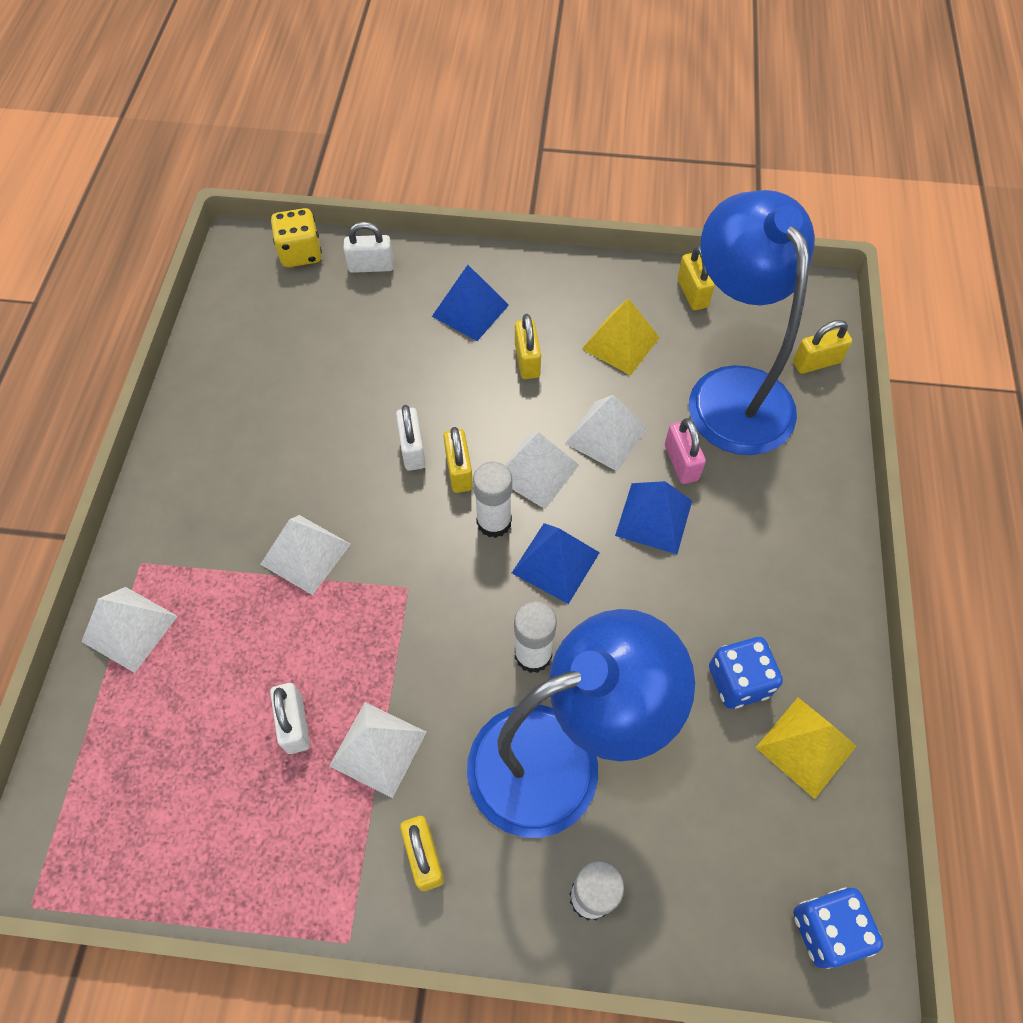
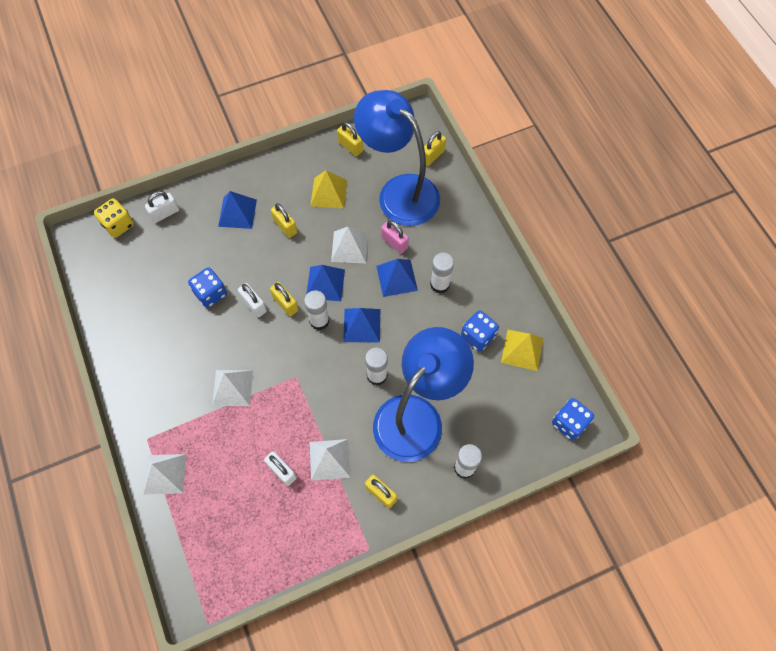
camera: 30 degrees left, 5 degrees up
white pyramid [505,432,579,509] -> blue pyramid [306,265,345,301]
none -> blue dice [188,267,227,308]
none -> white glue stick [430,253,454,293]

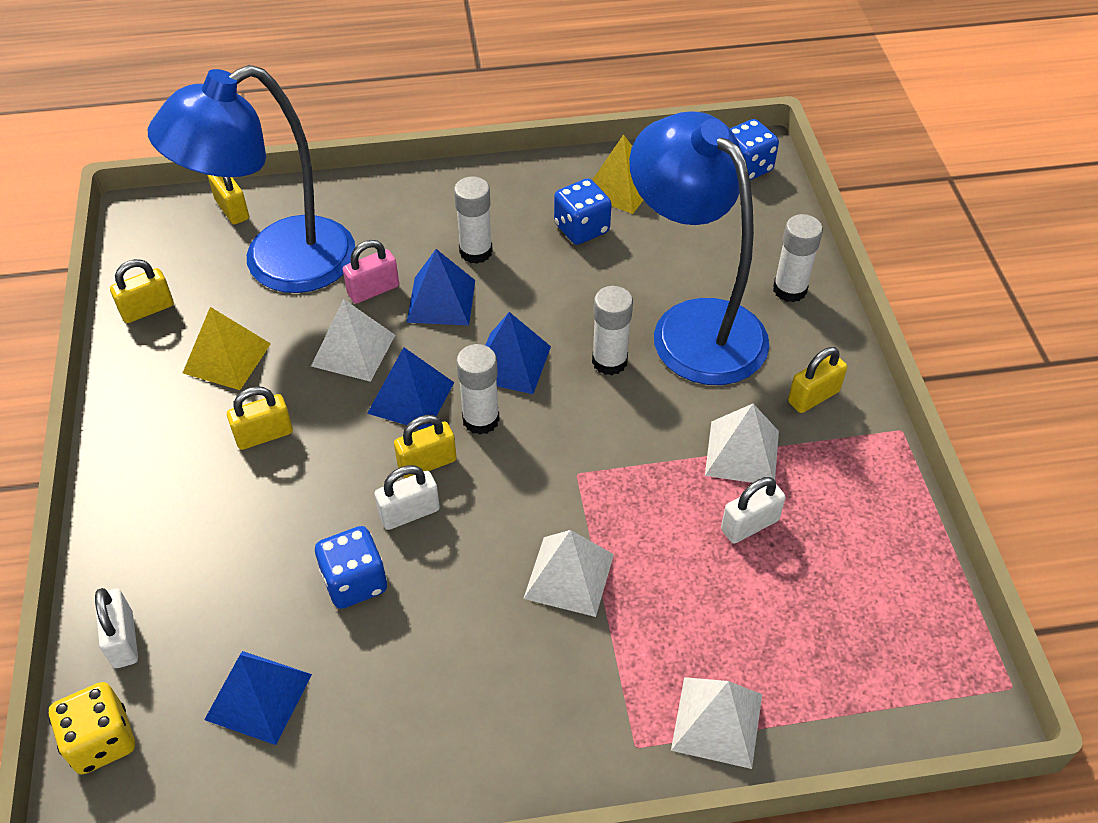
camera: 75 degrees left, 15 degrees down
blue pyramid [218,191,257,229] -> blue pyramid moved to [204,651,312,745]

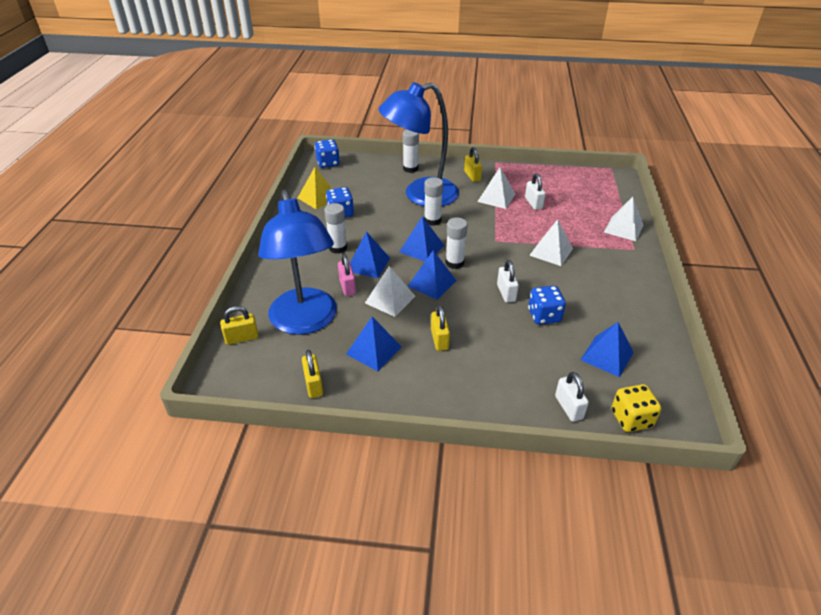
camera: 75 degrees left, 10 degrees down
white padlock [95,588,138,668] -> white padlock turned 75 degrees clockwise [555,372,589,422]
yellow pyramid [183,307,271,390] -> blue pyramid [346,317,402,371]
yellow padlock [394,415,457,478] -> none

